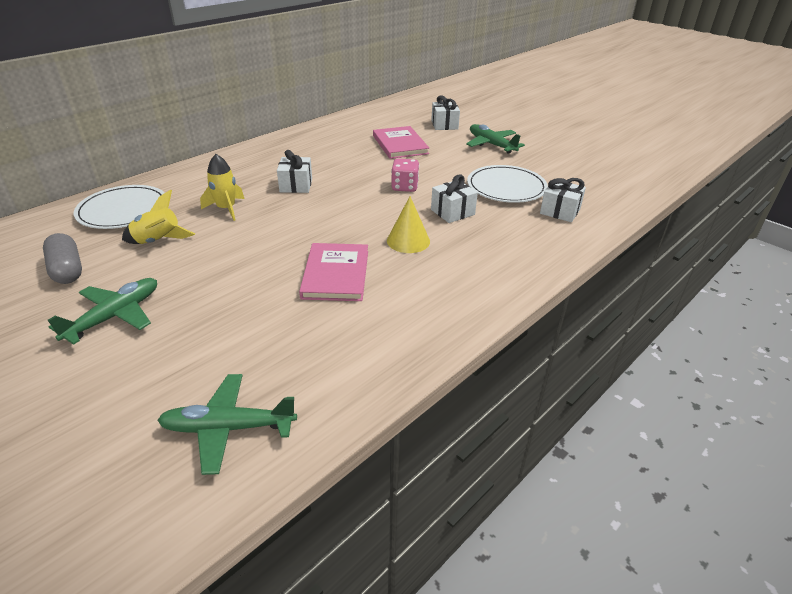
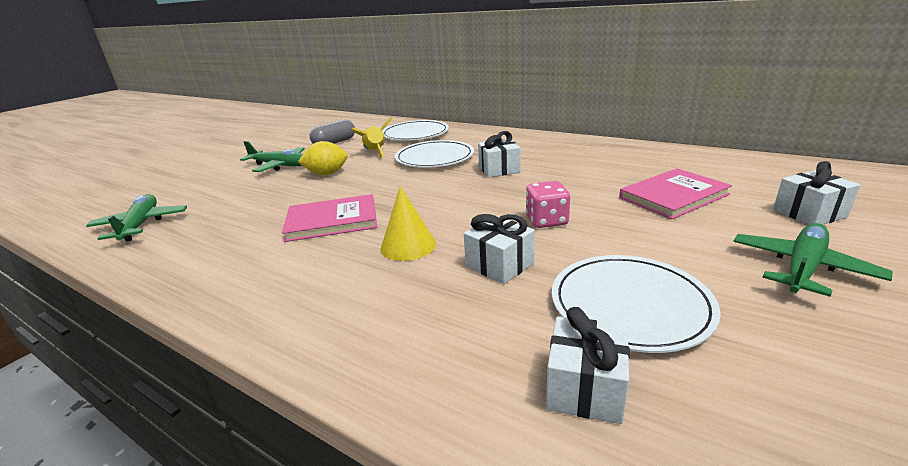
camera: 80 degrees right, 10 degrees down
yellow rocket [200,154,244,221] -> white plate [395,140,474,168]
none -> yellow lemon [298,141,348,175]

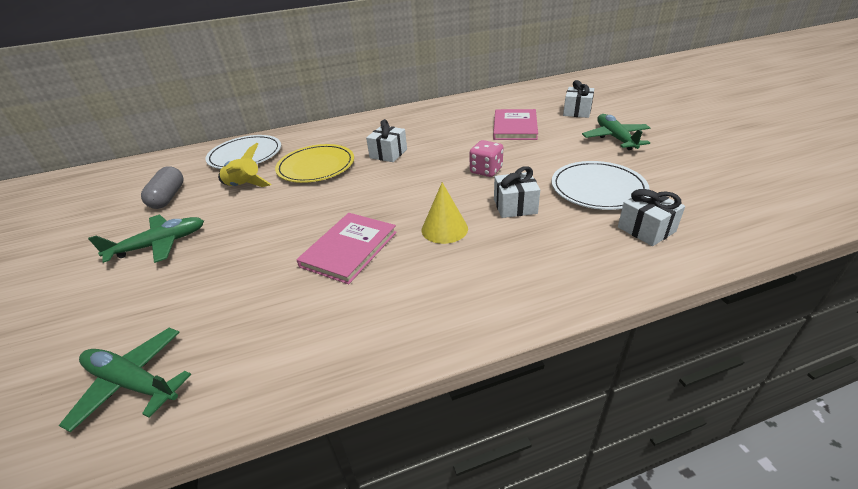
camera: 50 degrees left, 10 degrees up
yellow lemon [298,141,348,175] -> none
white plate [395,140,474,168] -> yellow plate [275,144,354,183]

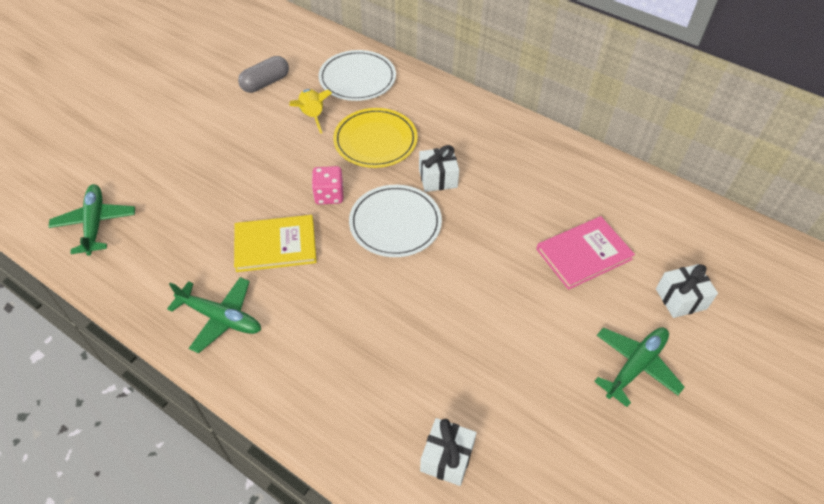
camera: 50 degrees right, 15 degrees up
green plane [88,215,204,263] -> green plane moved to [167,277,261,353]
pink book [296,213,397,284] -> yellow book [234,215,317,272]
yellow cone [422,182,468,244] -> none
pink dice [470,140,504,177] -> pink dice moved to [312,166,343,205]
white gift [494,166,540,218] -> none
white plate [551,161,649,210] -> white plate moved to [349,185,442,257]

